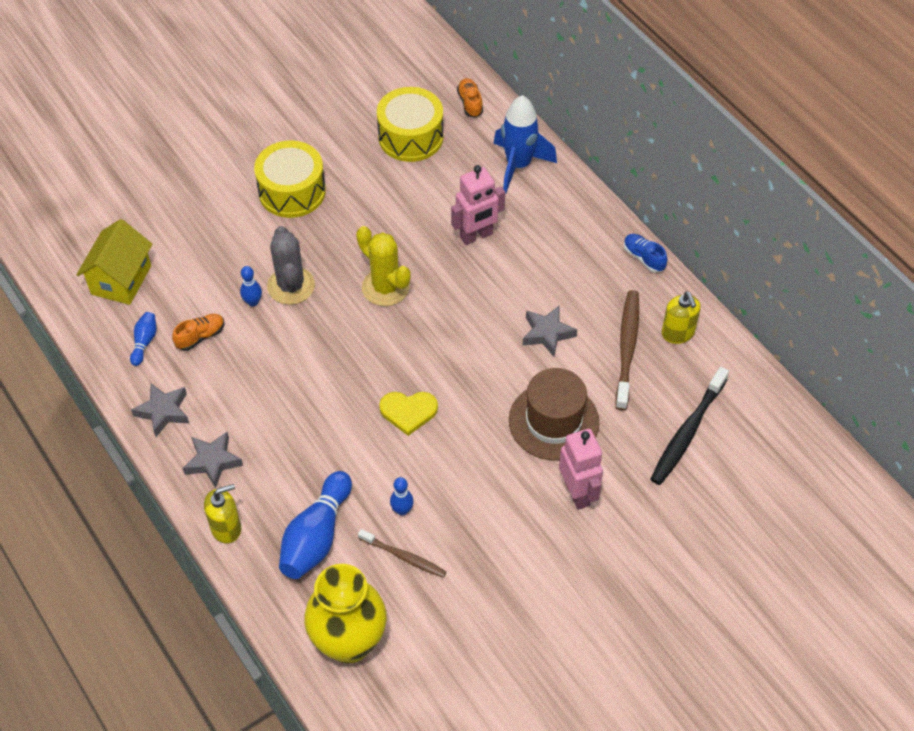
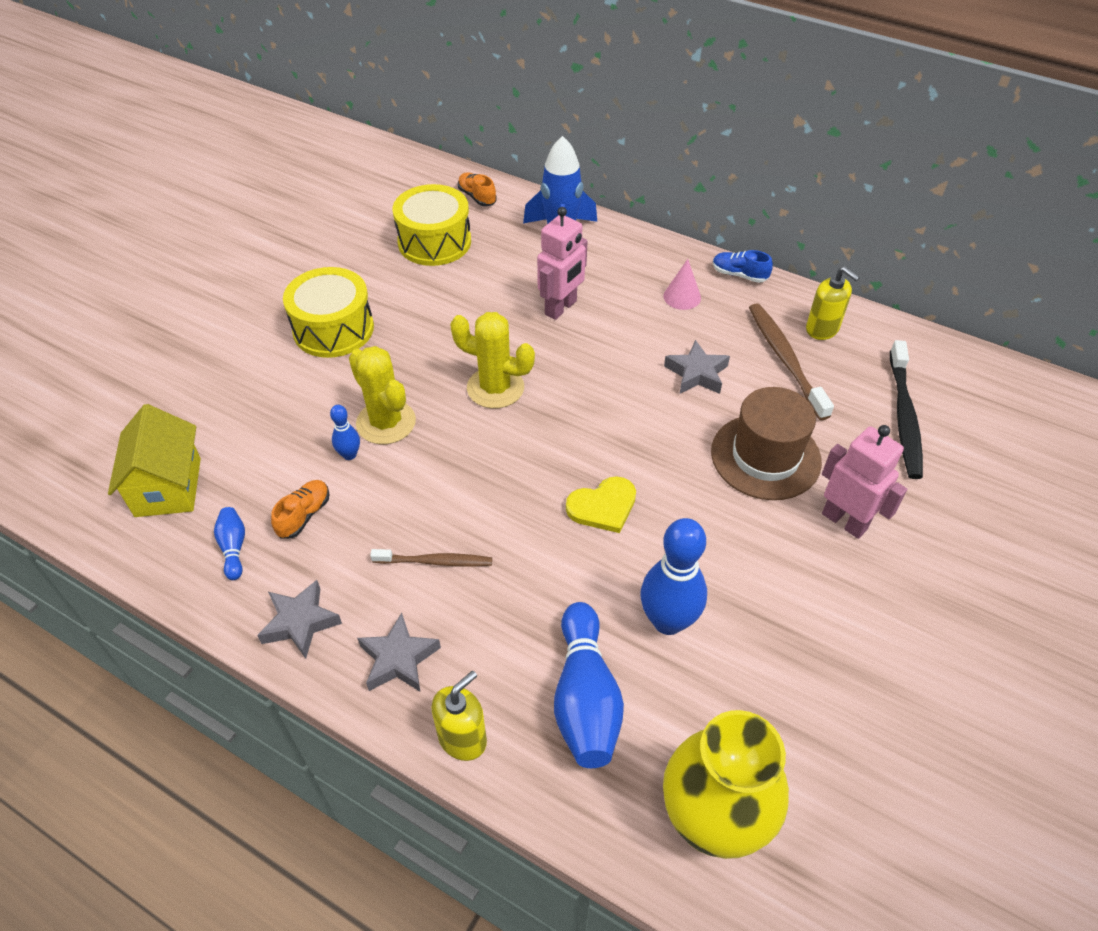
camera: 25 degrees left, 5 degrees down
grey cactus [267,226,315,305] -> yellow cactus [349,346,416,444]
brown toothbrush [358,529,447,578] -> brown toothbrush moved to [370,549,492,567]
blue bowling pin [390,477,414,516] -> blue bowling pin [640,518,707,635], size x2.04
none -> pink cone [663,259,701,310]

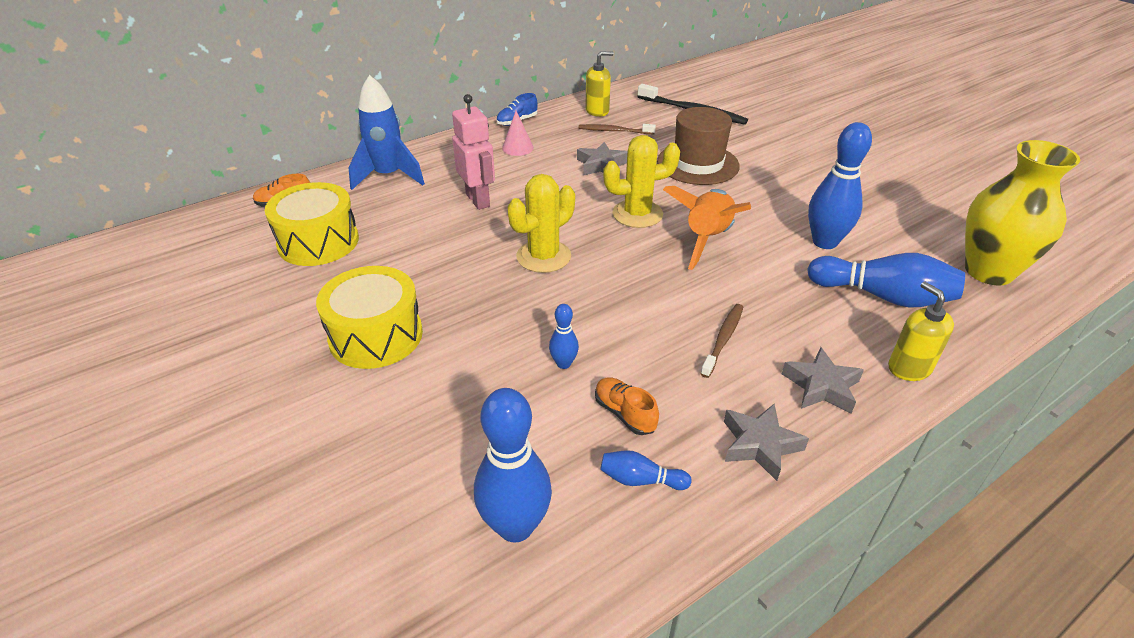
camera: 65 degrees left, 10 degrees down
yellow house [108,404,201,517] -> blue bowling pin [474,388,552,543]
yellow cactus [349,346,416,444] -> yellow cactus moved to [603,135,680,228]
yellow heart [566,476,636,533] -> orange rocket [663,186,751,270]
brown toothbrush [749,303,834,420] -> brown toothbrush [579,124,656,134], size x0.62
pink robot [822,425,907,539] -> none

